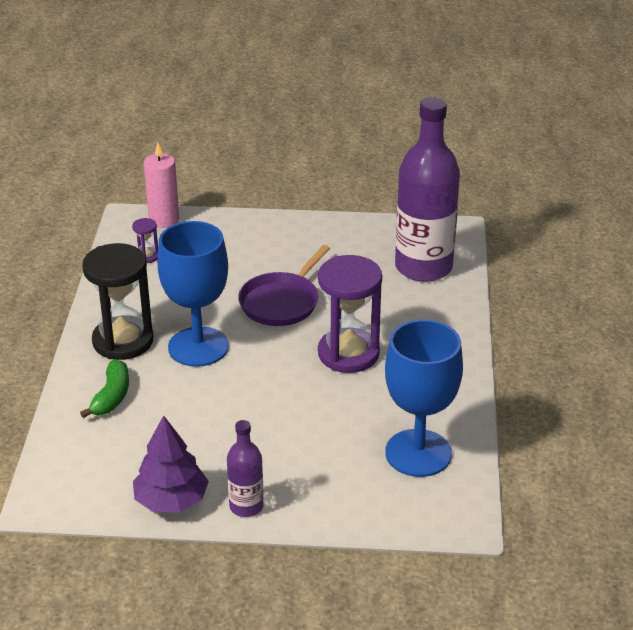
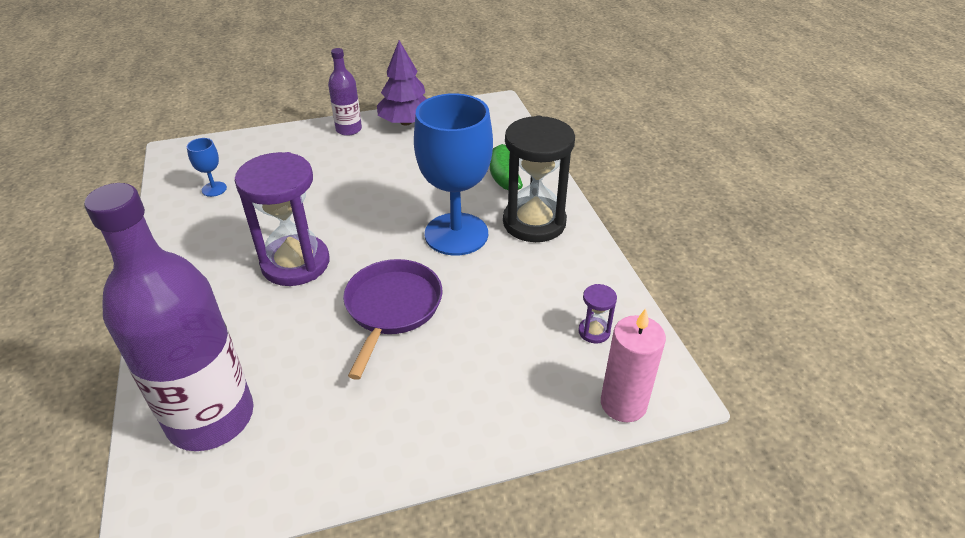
camera: 160 degrees right, 5 degrees up
blue goblet [385,319,463,477] -> blue goblet [187,138,227,197], size x0.41

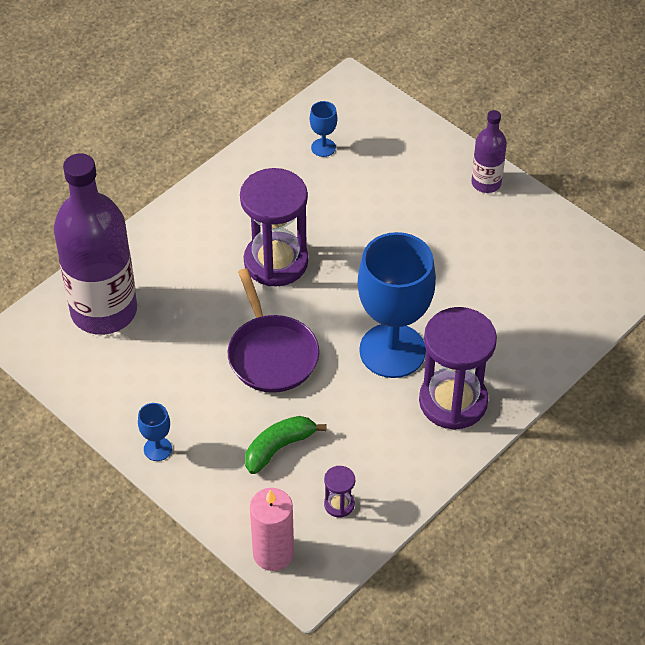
camera: 60 degrees right, 10 degrees up
purple pan [343,259,442,380] -> purple pan turned 90 degrees clockwise [228,268,319,393]
purple tree [377,40,426,125] -> none
green banana [490,144,523,190] -> green banana moved to [245,416,326,474]
black hourglass [503,115,575,242] -> purple hourglass [419,307,497,430]
none -> blue goblet [138,403,172,461]

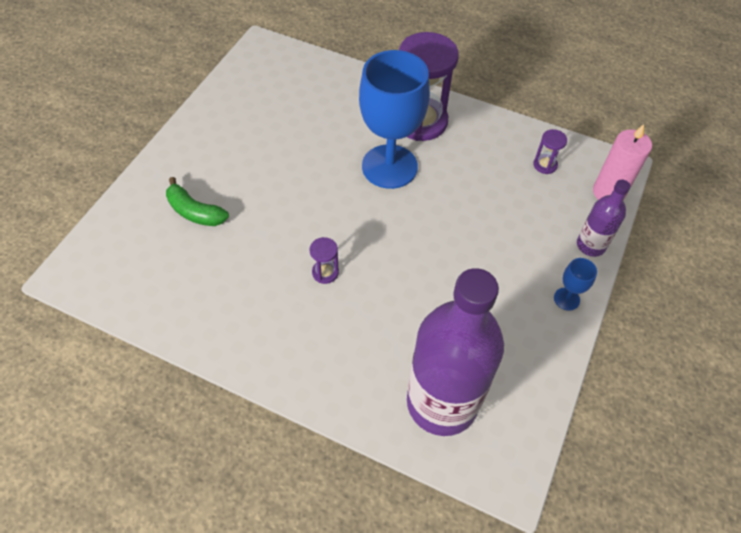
camera: 110 degrees left, 5 degrees up
purple pan [228,268,319,393] -> none
purple hourglass [240,168,308,287] -> purple hourglass [310,237,339,284], size x0.42
green banana [245,416,326,474] -> green banana moved to [166,177,229,226]
blue goblet [310,101,337,157] -> none
purple bottle [471,110,507,193] -> purple bottle moved to [577,180,630,257]

